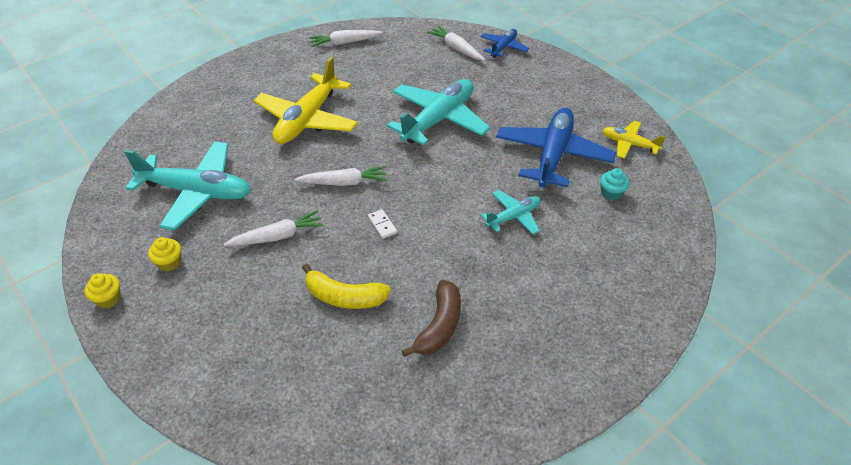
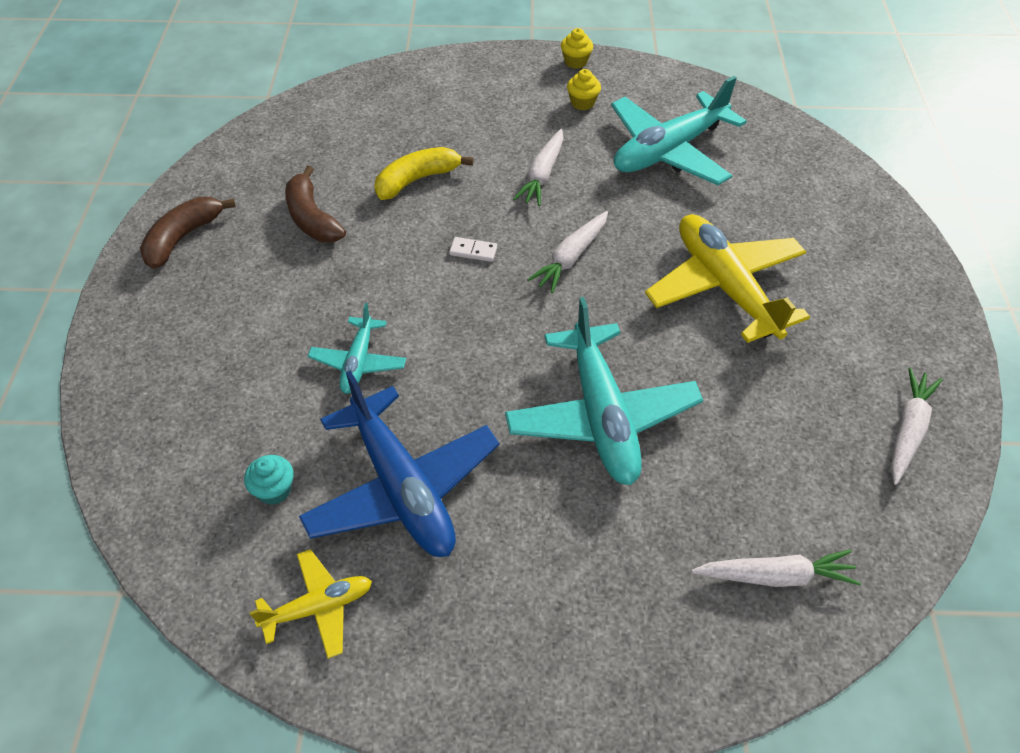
camera: 130 degrees right, 5 degrees up
blue plane [480,29,529,58] -> none
none -> brown banana [140,197,236,269]

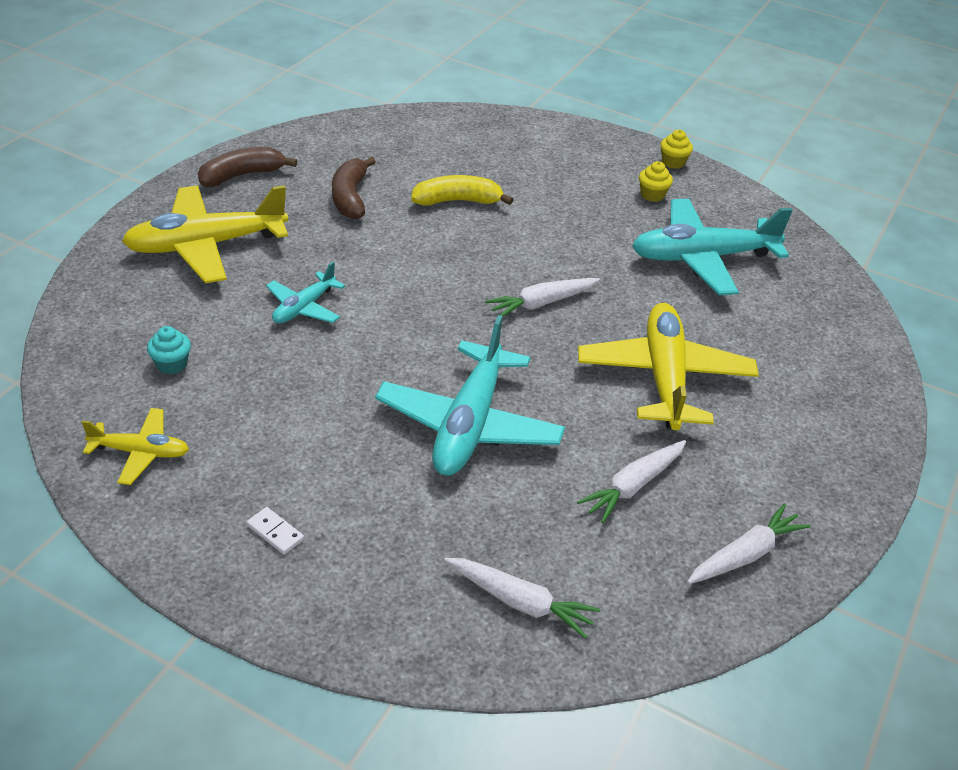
camera: 25 degrees right, 10 degrees down
blue plane [299,371,499,557] -> none
white domino [449,237,497,262] -> white domino moved to [247,507,304,554]
white carrot [513,129,563,206] -> white carrot moved to [577,440,686,523]
none -> yellow plane [122,185,288,283]

